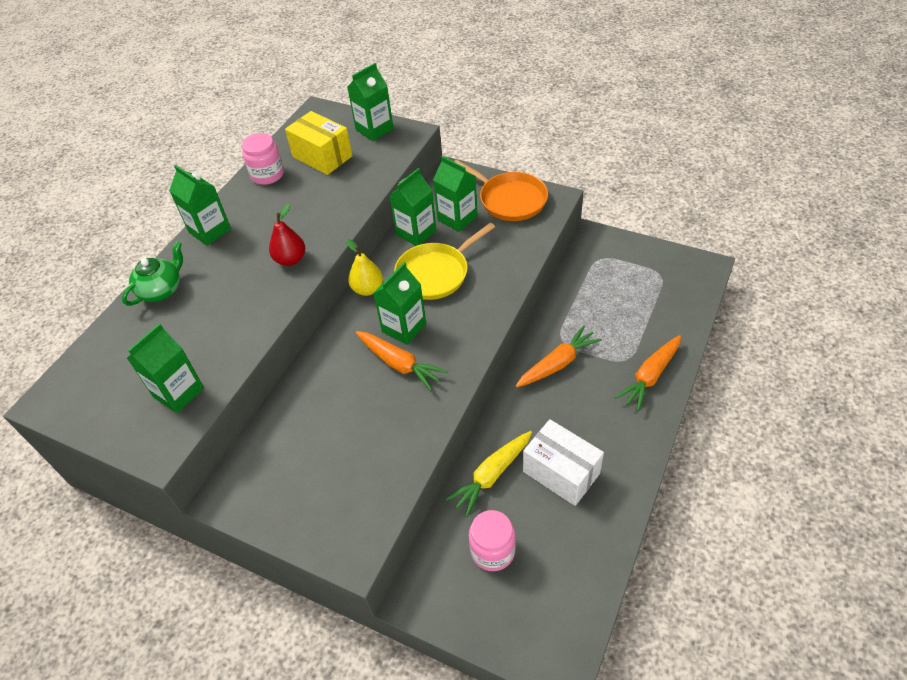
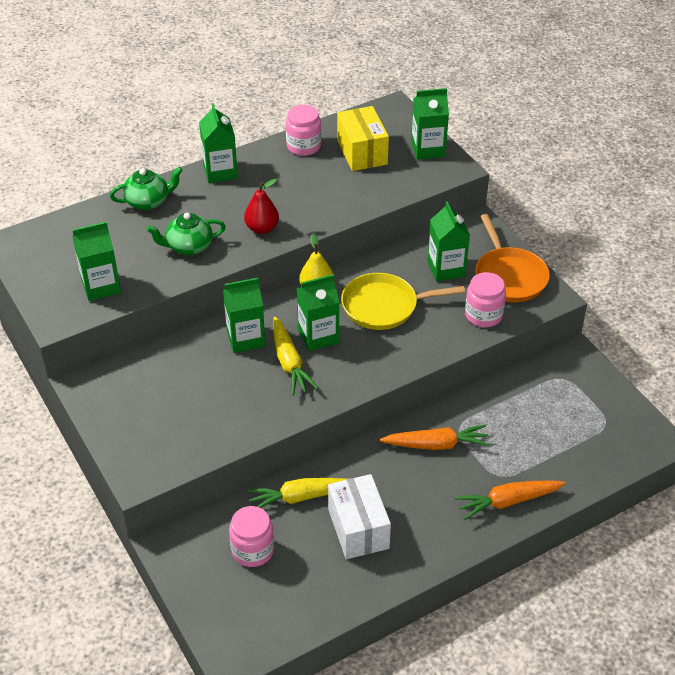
camera: 30 degrees right, 5 degrees down
orange carrot [356,331,448,391] -> yellow carrot [273,317,318,396]
green carton [389,168,436,246] -> green carton moved to [223,278,265,353]
none -> green teapot [146,213,226,255]
none -> pink jar [465,272,506,327]

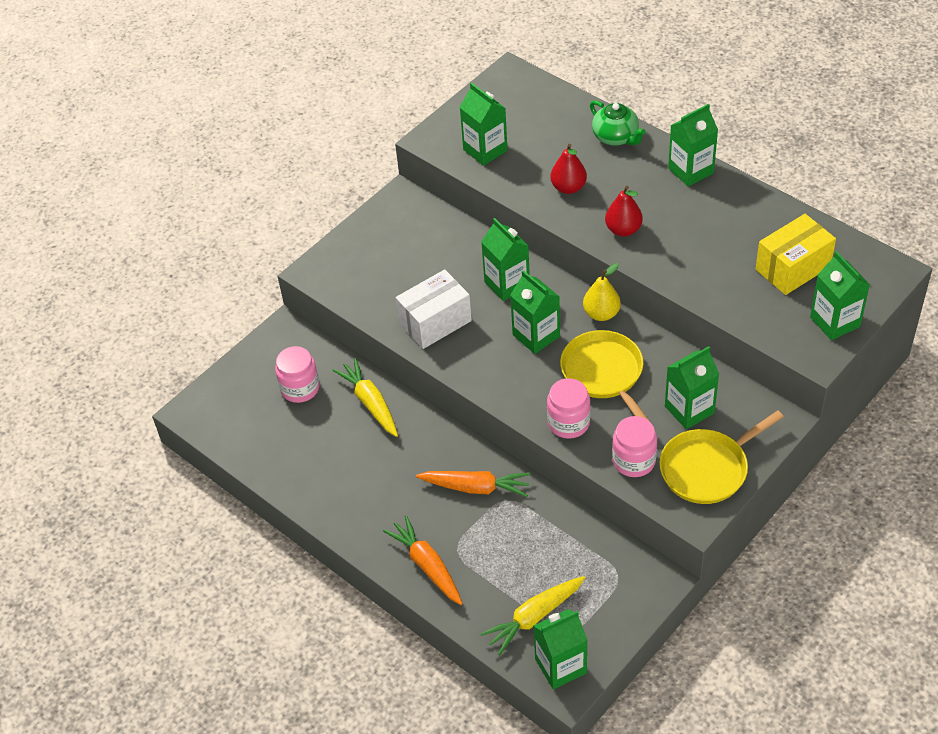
camera: 75 degrees right, 5 degrees up
green teapot [146,213,226,255] -> red pear [550,144,587,194]
yellow carrot [273,317,318,396] -> yellow carrot moved to [481,576,585,655]
pink jar [286,105,321,156] -> pink jar moved to [547,378,591,439]
white box [328,474,391,559] -> white box moved to [396,269,472,349]
orange carrot [380,425,490,450] -> orange carrot turned 60 degrees counterclockwise [416,471,530,497]
orange pan [475,214,550,302] -> yellow pan [659,410,784,504]
none -> green carton [533,609,587,690]

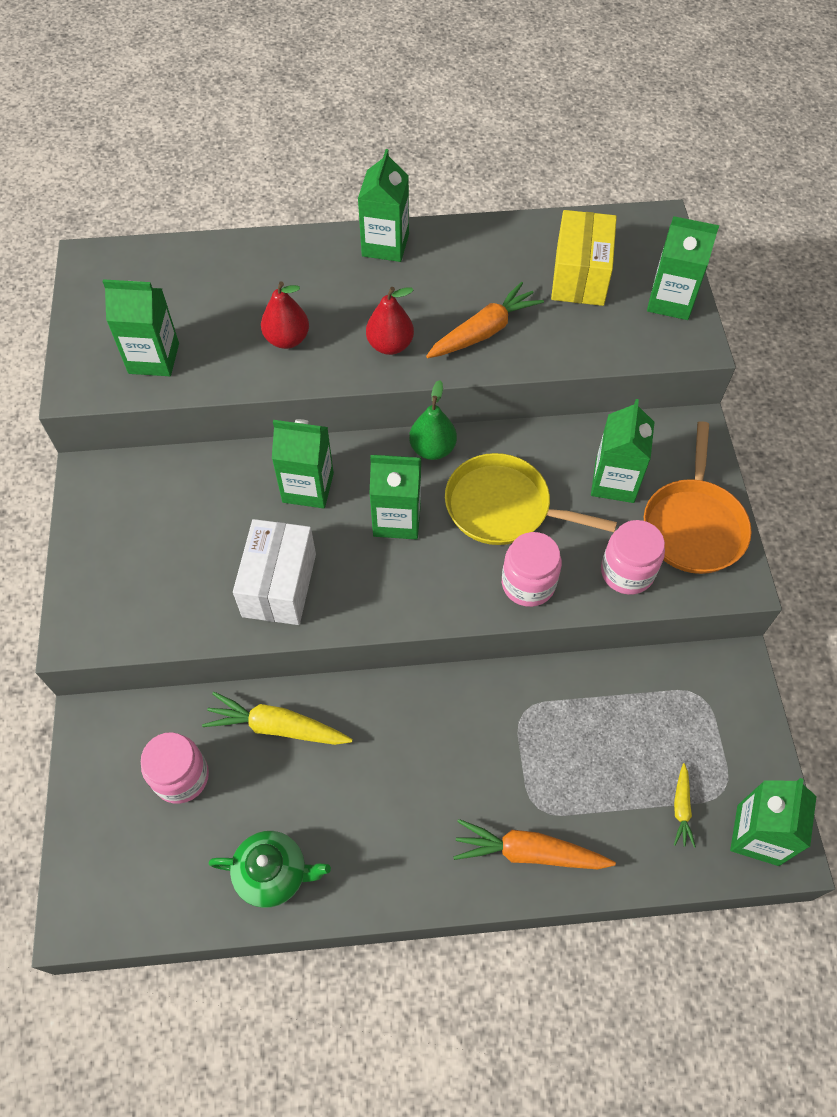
camera: 50 degrees left, 10 degrees up
orange carrot [416,471,530,497] -> orange carrot moved to [426,282,544,358]
yellow carrot [481,576,585,655] -> yellow carrot [674,763,696,848], size x0.54
yellow pear [583,263,621,321] -> green pear [409,380,457,460]
green teapot [590,100,646,146] -> green teapot moved to [209,831,331,908]
yellow pan [659,410,784,504] -> orange pan [644,421,752,574]

